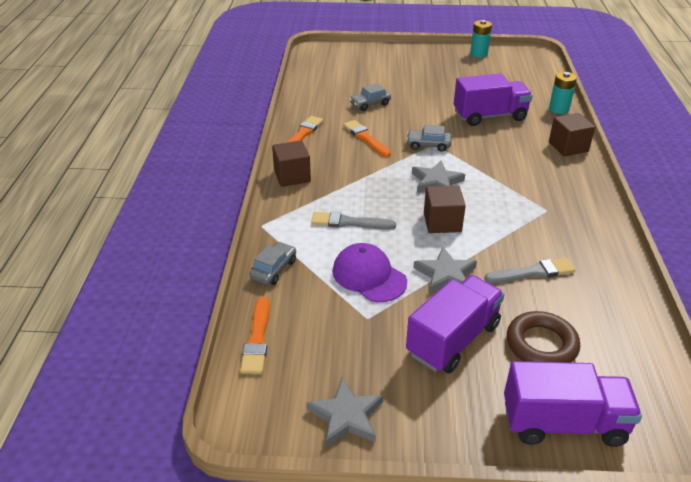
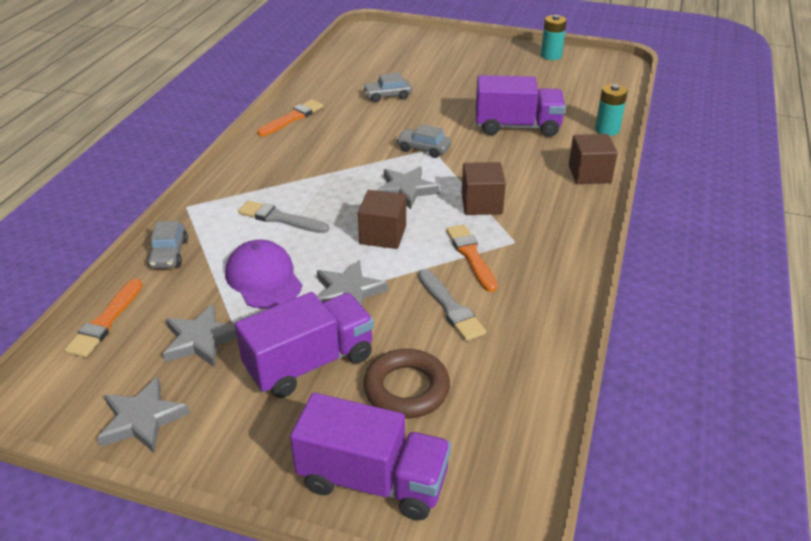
camera: 15 degrees right, 0 degrees up
grey car [249,242,296,285] -> grey car turned 135 degrees clockwise [147,221,188,268]
brown cube [272,140,311,187] -> brown cube moved to [461,162,506,215]
orange brush [343,120,391,157] -> orange brush moved to [446,224,497,292]
grey brush [484,258,575,283] -> grey brush turned 60 degrees clockwise [418,269,486,341]
none -> grey star [163,304,237,367]

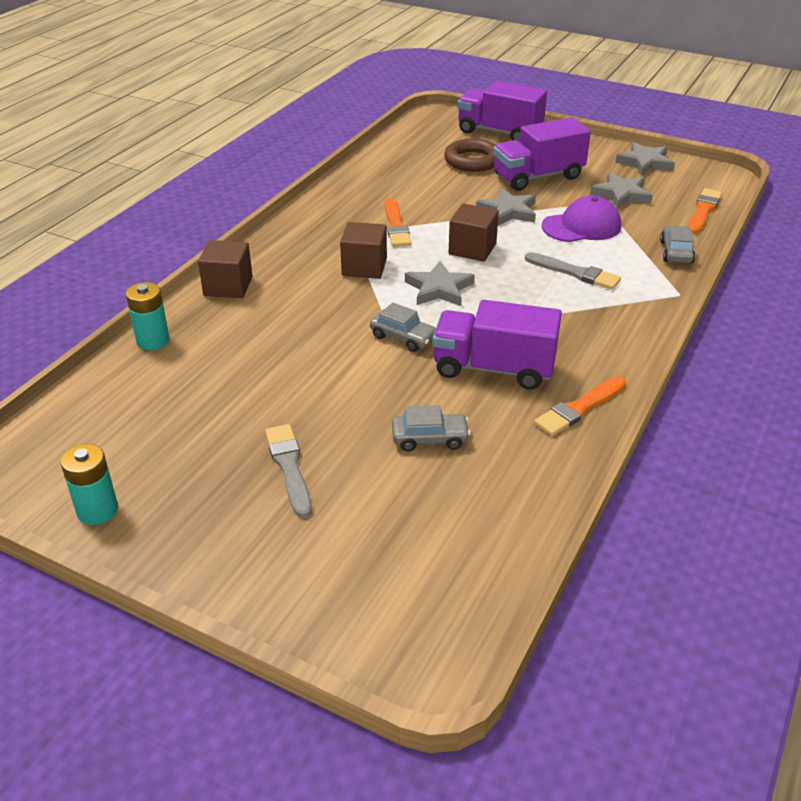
camera: 170 degrees left, 0 degrees up
purple cap [225,240,302,309] -> purple cap turned 90 degrees counterclockwise [542,196,621,242]
grey brush [418,269,486,341] -> grey brush moved to [265,424,312,518]
purple truck [476,75,566,137] -> purple truck moved to [432,300,562,390]

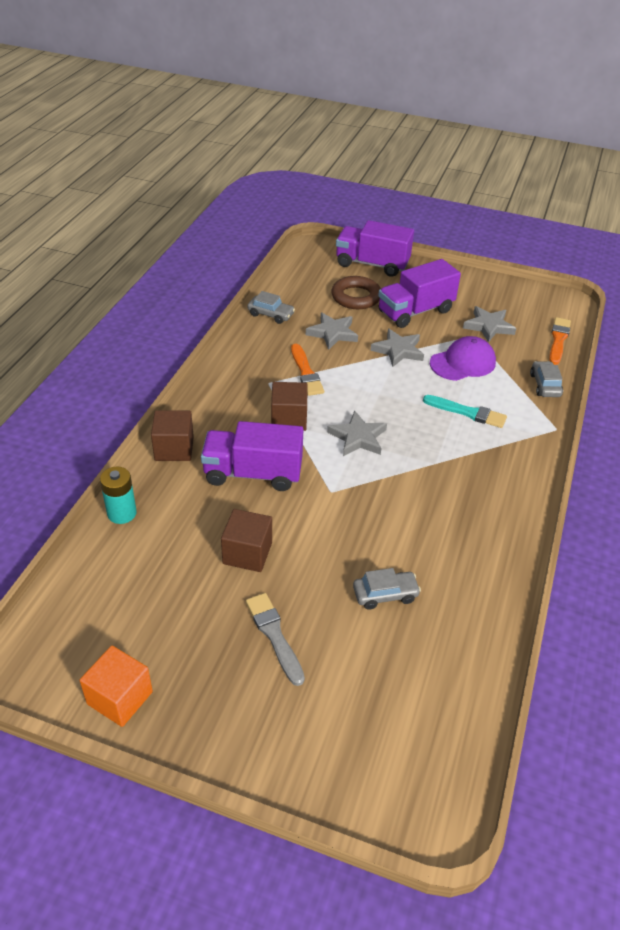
camera: 10 degrees left, 5 degrees up
turquoise battery [61,444,118,525] -> orange cube [79,646,153,727]
grey car [370,302,436,352] -> grey car moved to [247,291,295,324]
purple truck [432,300,562,390] -> purple truck moved to [201,421,303,491]
brown cube [448,203,499,262] -> brown cube moved to [221,509,272,572]
grey brush [525,252,621,290] -> turquoise brush [423,395,507,428]
orange brush [534,376,626,436] -> none
grey star [615,142,675,176] -> grey star moved to [306,312,358,350]

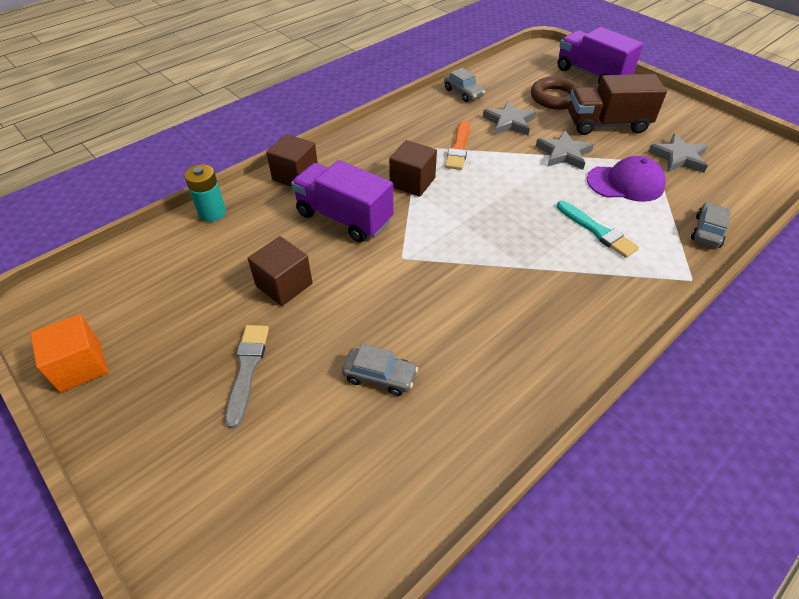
camera: 30 degrees right, 5 degrees up
grey star [327,410,387,456] -> none
purple truck [378,259,461,328] -> brown truck [568,74,667,135]
orange brush [549,317,571,365] -> none

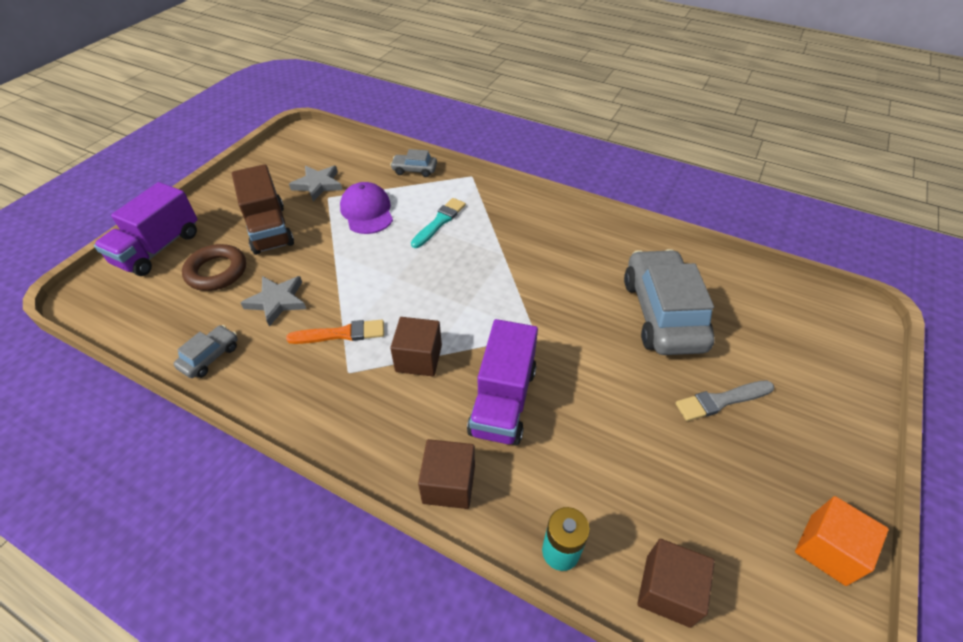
camera: 110 degrees left, 0 degrees up
brown cube [248,236,313,306] -> brown cube moved to [637,539,715,628]
grey car [342,344,418,396] -> grey car [624,249,715,355], size x2.21
grey star [536,130,594,170] -> none

